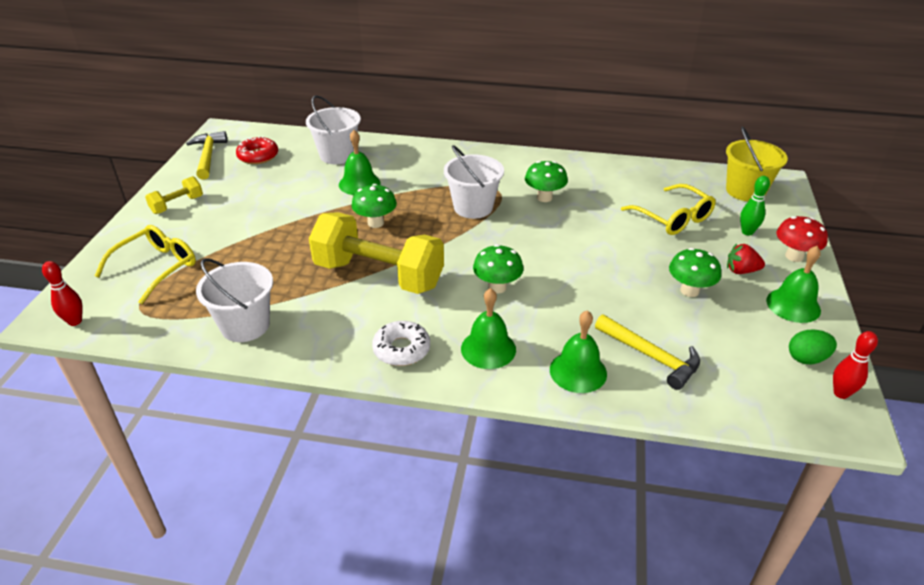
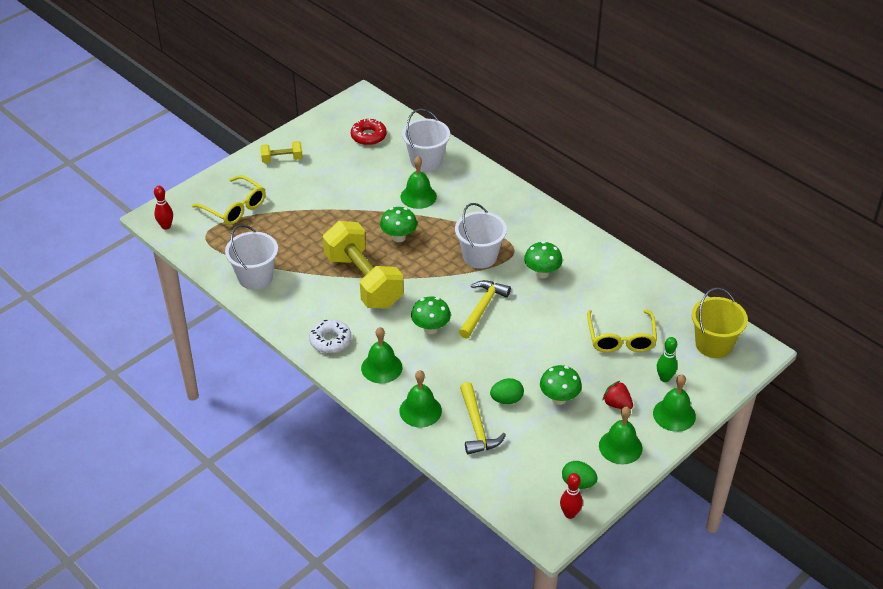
camera: 35 degrees right, 5 degrees up
yellow glasses [95,225,196,304] -> yellow glasses turned 60 degrees clockwise [192,175,266,225]
yellow hammer [186,131,227,180] -> yellow hammer moved to [459,280,511,339]
red mushroom [776,216,828,262] -> green bell [653,374,696,432]
none -> green egg [490,378,524,404]

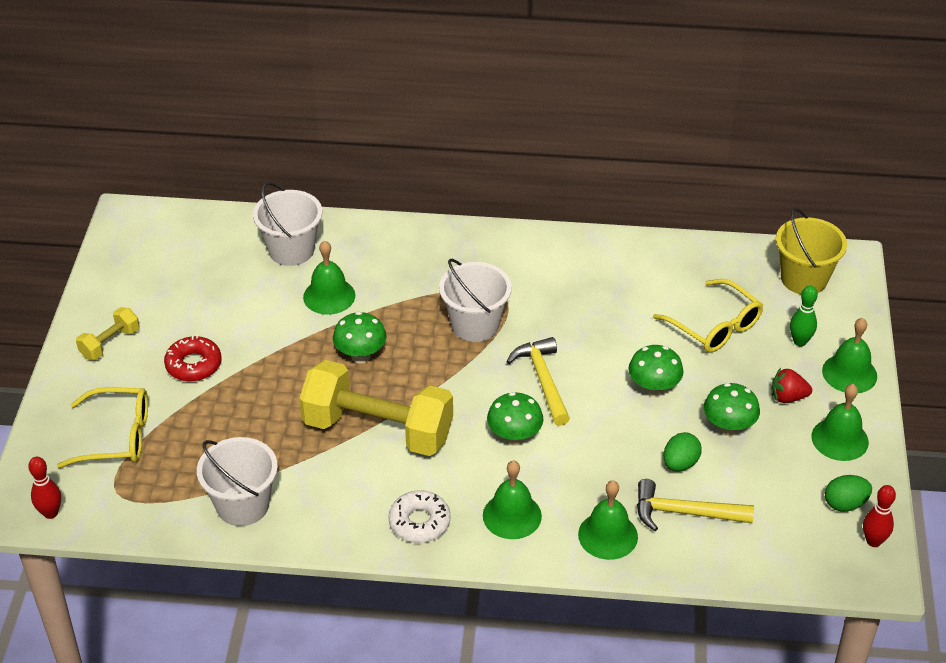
camera: 40 degrees left, 0 degrees up
red donut [351,119,387,145] -> red donut moved to [164,335,222,381]
yellow hammer [460,382,506,455] -> yellow hammer turned 150 degrees clockwise [637,479,754,531]
green mushroom [524,241,563,278] -> green mushroom moved to [628,345,684,397]

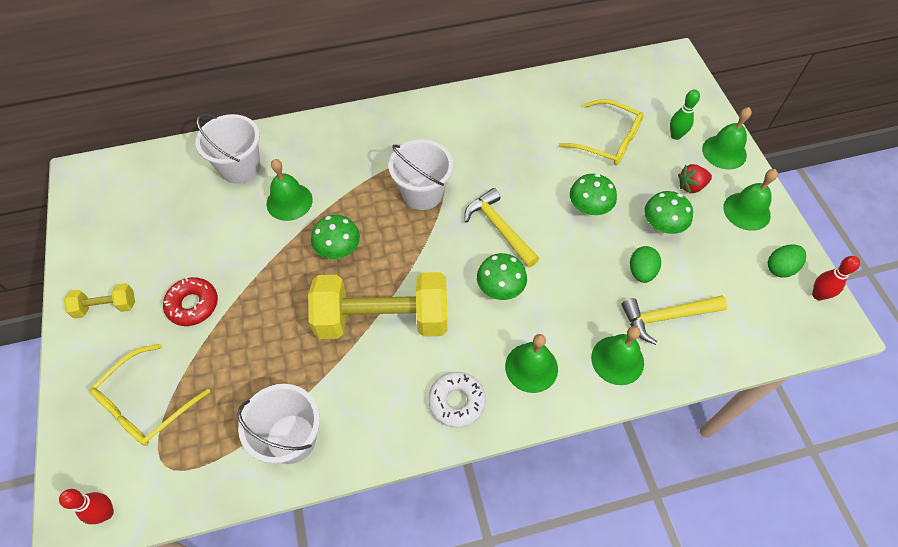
camera: 20 degrees left, 15 degrees up
yellow glasses [57,387,148,468] -> yellow glasses turned 150 degrees clockwise [90,344,210,446]
yellow dumbbell [76,307,140,360] -> yellow dumbbell turned 60 degrees clockwise [64,283,135,319]
yellow bucket [776,208,847,294] -> none

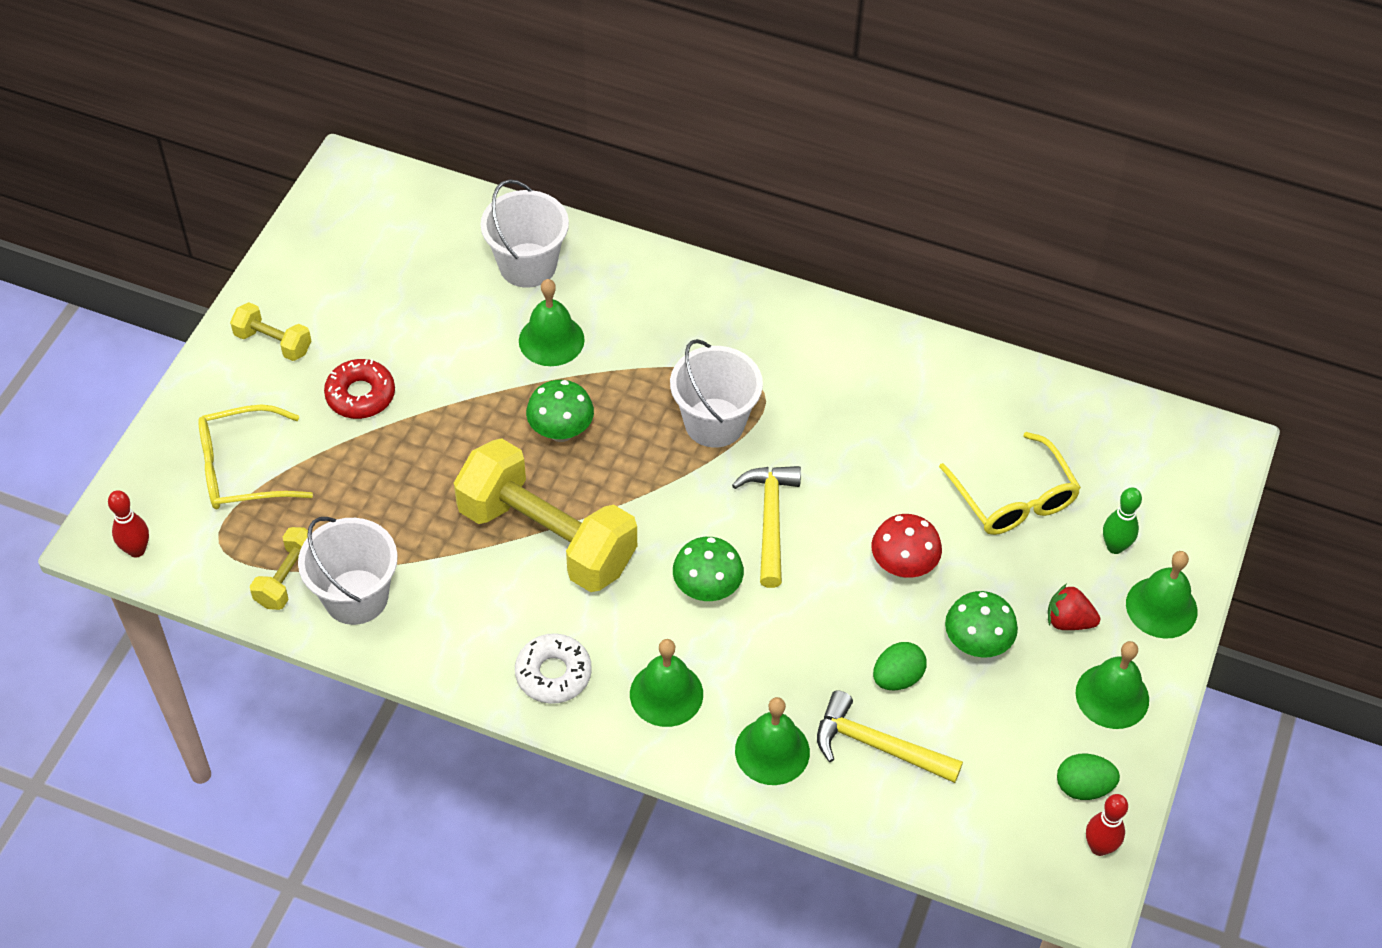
camera: 35 degrees right, 5 degrees down
green mushroom [570,174,617,217] -> red mushroom [871,514,942,578]
none -> yellow dumbbell [250,527,308,610]

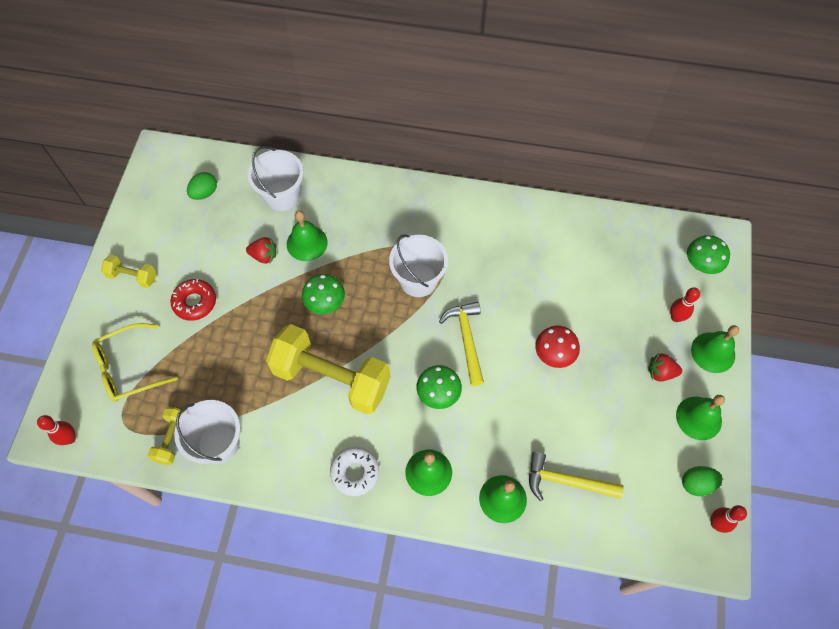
camera: 10 degrees left, 10 degrees up
green egg [873,642,927,690] -> green egg moved to [187,172,217,200]
yellow glasses [939,432,1081,535] -> none
green mushroom [945,591,1018,658] -> green mushroom moved to [687,235,730,274]
green bowling pin [1103,487,1142,554] -> red bowling pin [670,287,700,322]
none -> red strawberry [246,237,276,264]

